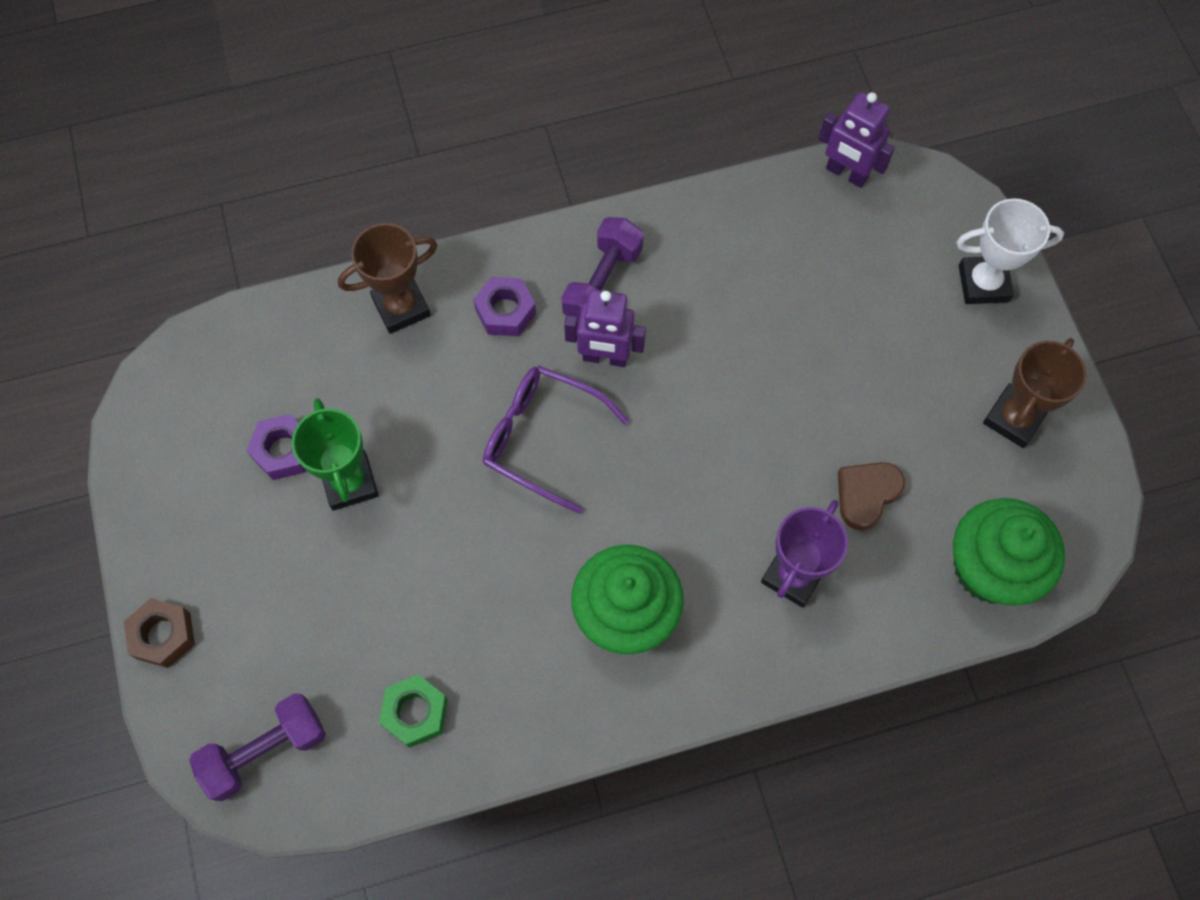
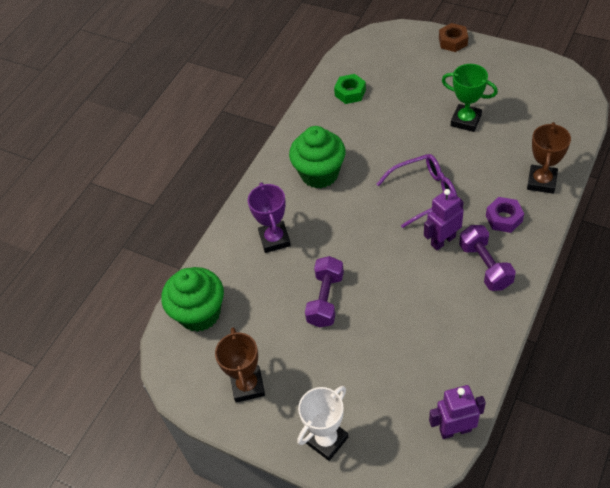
camera: 140 degrees right, 15 degrees down
purple dumbbell [189,693,326,801] -> purple dumbbell moved to [305,256,344,327]
purple nut [246,414,305,480] -> none
brown heart [838,462,905,531] -> none

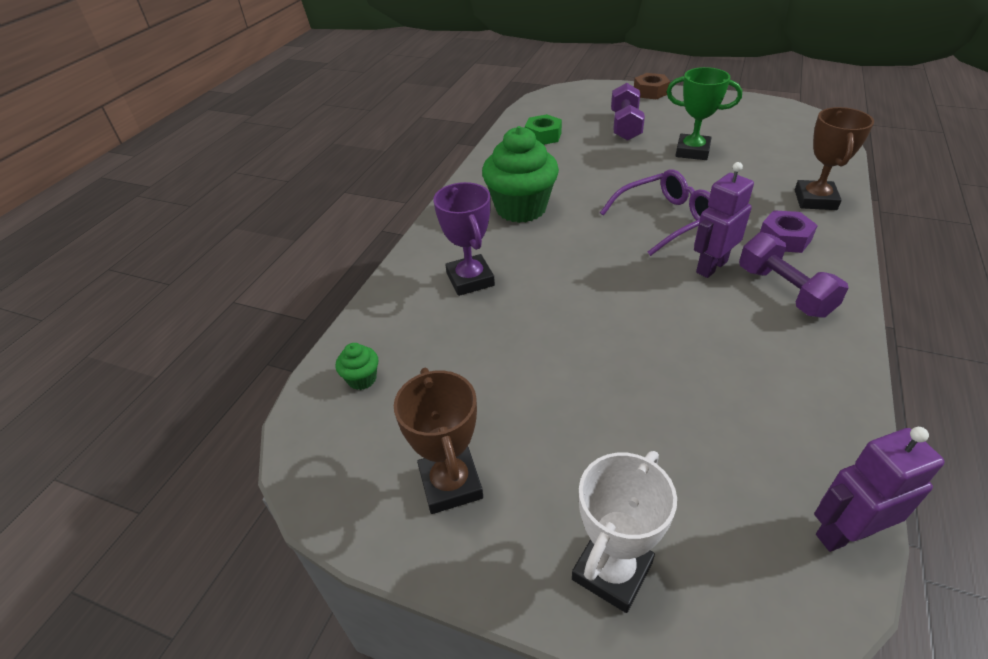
camera: 10 degrees left, 10 degrees down
green cupcake [161,267,224,332] -> green cupcake [336,343,378,390], size x0.43
purple dumbbell [305,256,344,327] -> purple dumbbell moved to [611,83,645,141]

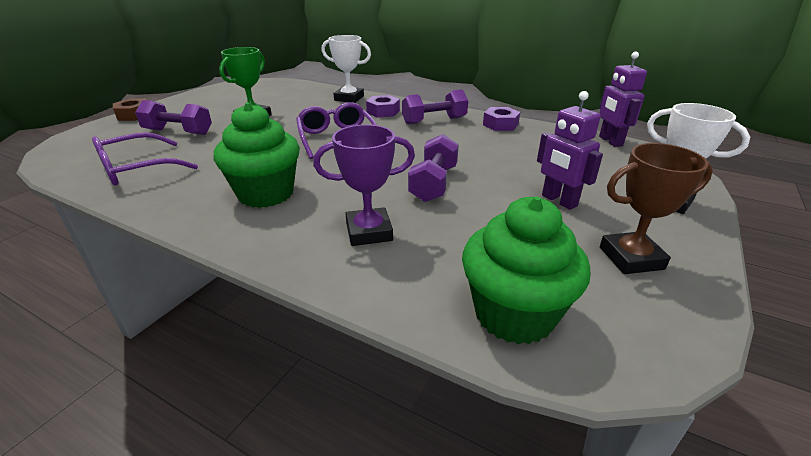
camera: 85 degrees left, 10 degrees down
green cupcake [336,343,378,390] -> green cupcake [462,197,591,344], size x2.35
green nut [525,114,562,145] -> purple glasses [92,132,198,186]
purple robot [694,162,754,278] -> purple robot moved to [537,91,603,210]
brown trophy [795,107,874,210] -> white trophy [321,35,371,103]
none -> purple dumbbell [408,134,459,202]
none -> purple nut [483,107,520,131]

